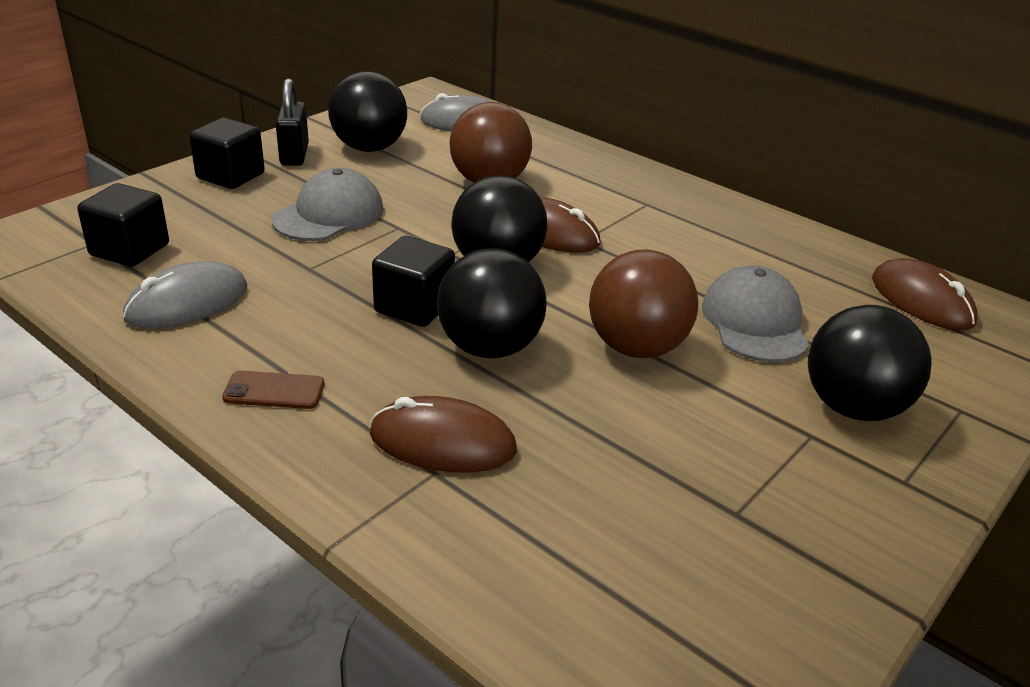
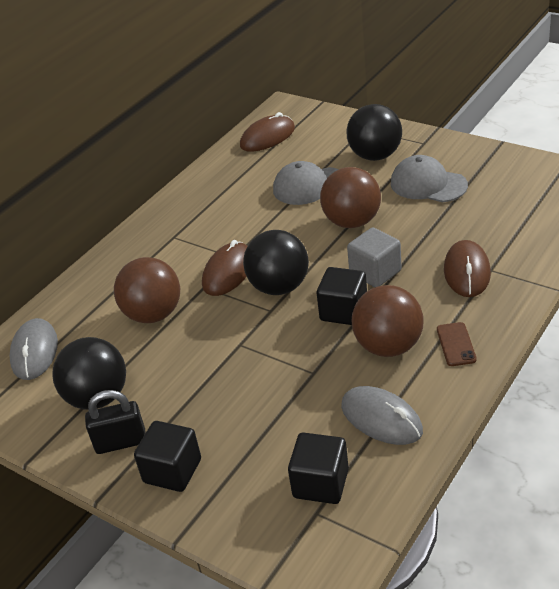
camera: 90 degrees left, 5 degrees up
grey cap [272,168,384,241] -> grey cap moved to [391,155,468,202]
black ball [437,248,547,358] -> grey cube [347,227,402,287]
none -> brown ball [352,285,423,357]

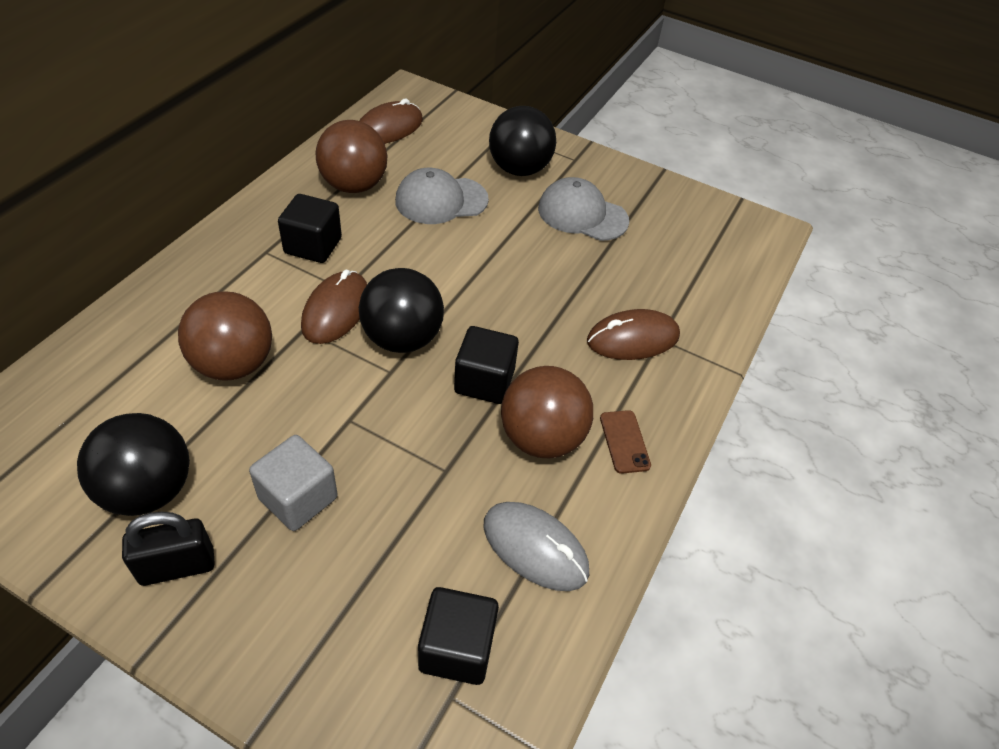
camera: 15 degrees left, 10 degrees up
grey mouse [9,318,58,380] -> none
black cube [134,421,201,492] -> black cube moved to [278,194,342,263]
brown ball [320,167,381,228] -> brown ball moved to [316,120,388,193]
grey cube [347,227,402,287] -> grey cube moved to [249,435,338,531]
brown mouse [444,240,491,297] -> brown mouse turned 75 degrees clockwise [587,309,680,360]

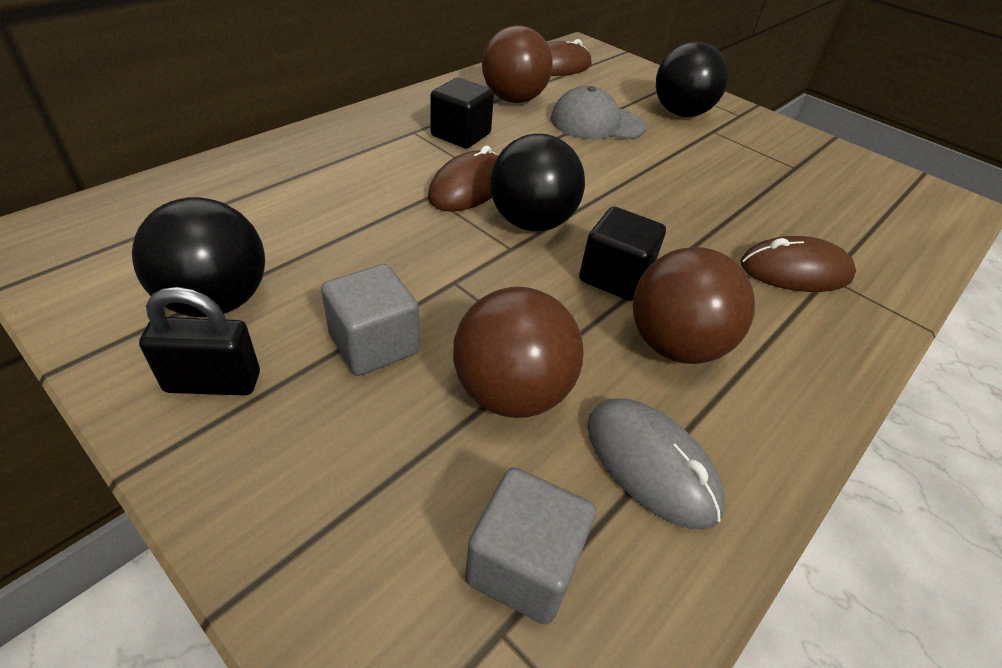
camera: 15 degrees right, 5 degrees down
brown ball [178,291,272,381] -> brown ball moved to [453,287,584,418]
black cube [418,587,499,685] -> grey cube [465,467,596,624]
grey cap [538,177,629,241] -> none
brown phone [600,410,651,474] -> none

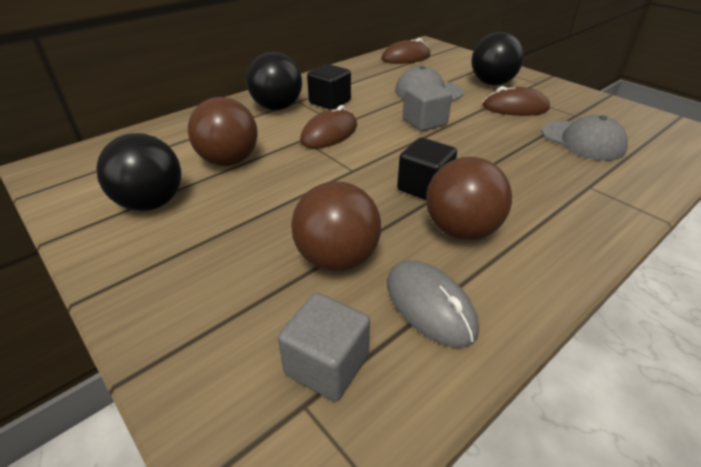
camera: 10 degrees right, 5 degrees down
black padlock [139,287,260,396] -> none
grey cube [321,264,419,376] -> grey cube moved to [403,81,452,131]
brown ball [482,25,553,103] -> brown ball moved to [188,97,258,166]
black ball [490,134,585,232] -> black ball moved to [246,52,302,110]
brown mouse [740,236,856,292] -> brown mouse moved to [482,86,550,116]
none -> grey cap [541,115,628,161]

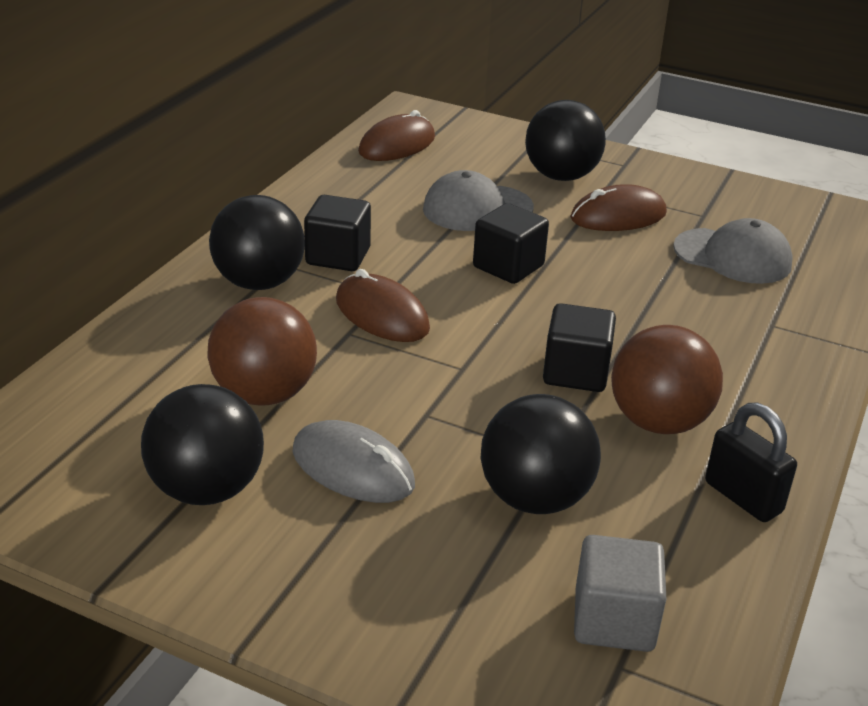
camera: 25 degrees left, 5 degrees down
brown ball [291,182,381,271] -> black ball [480,394,601,514]
brown mouse [300,105,357,149] -> brown mouse turned 60 degrees counterclockwise [336,269,430,342]
grey mouse [387,260,479,347] -> grey mouse moved to [293,420,415,503]
grey cube [403,81,452,131] -> black cube [473,203,549,284]
none -> black padlock [705,403,797,522]

